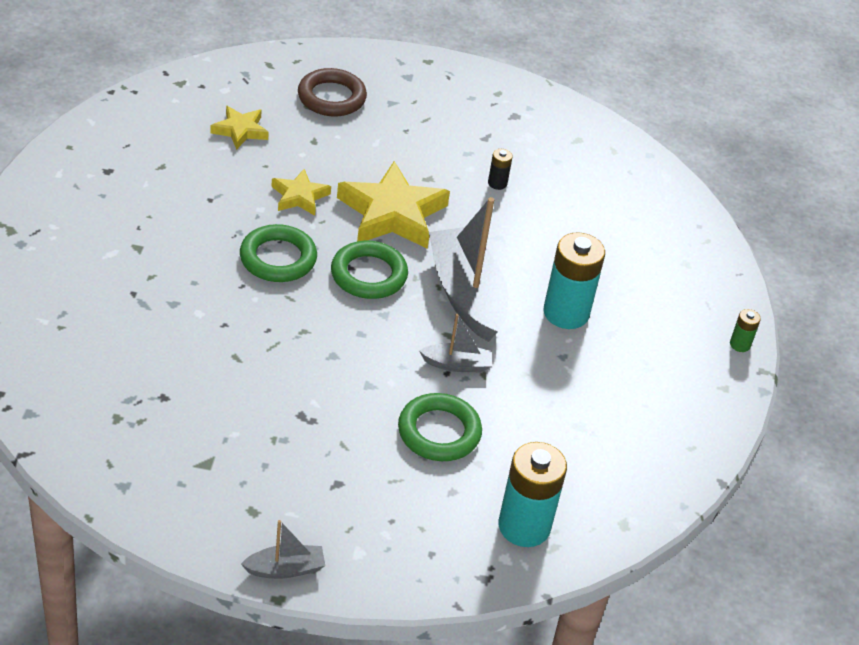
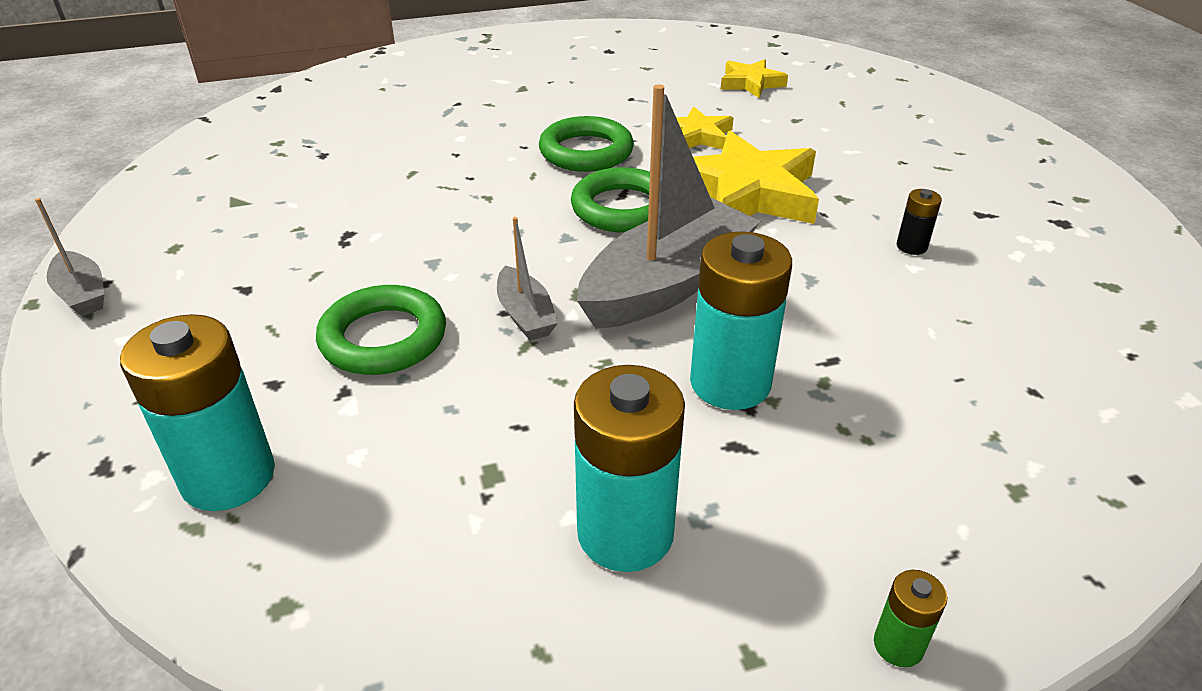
camera: 70 degrees right, 5 degrees down
brown ring [298,68,367,116] -> none
none -> turquoise battery [574,365,685,572]

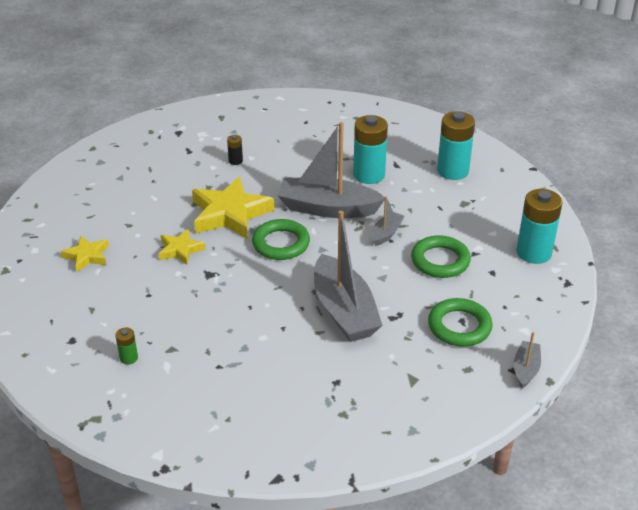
camera: 125 degrees left, 0 degrees up
green ring [539,116,634,172] -> green ring moved to [428,298,493,347]
green battery [874,570,947,667] -> green battery moved to [115,328,138,365]
none -> grey boat [314,211,383,342]

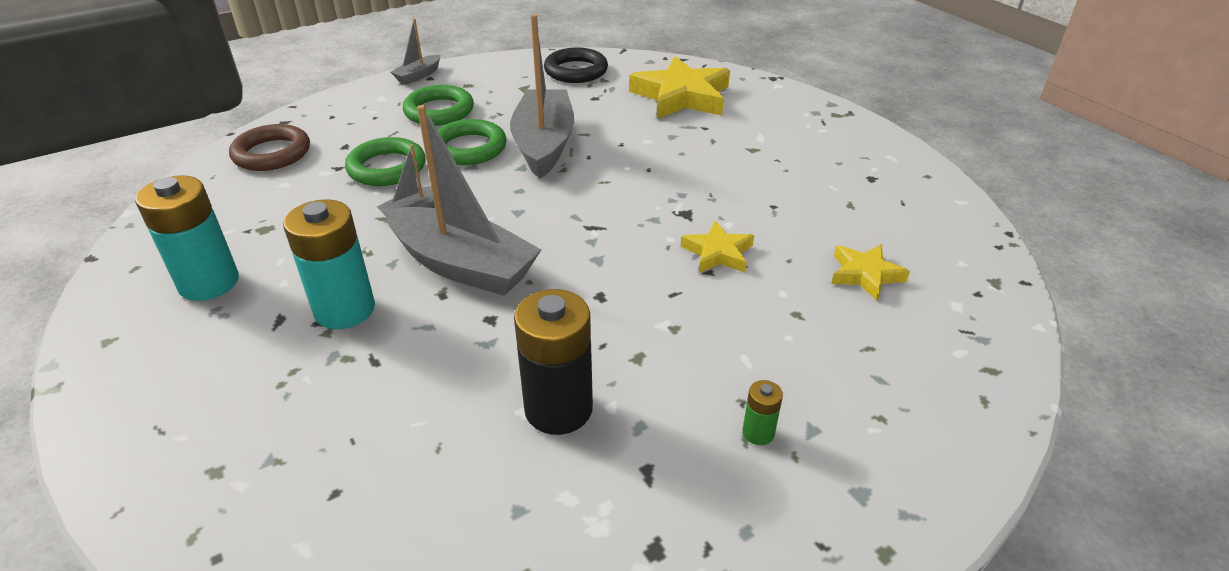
camera: 160 degrees left, 0 degrees up
green battery [115,328,138,365] -> green battery moved to [743,380,783,445]
yellow star [192,177,274,239] -> yellow star moved to [629,56,730,119]
black battery [227,135,243,165] -> black battery [514,289,593,435], size x2.20
green ring [252,219,310,260] -> green ring moved to [438,119,507,165]
turquoise battery [516,189,563,264] -> brown ring [229,124,310,171]
none -> black ring [544,47,608,83]

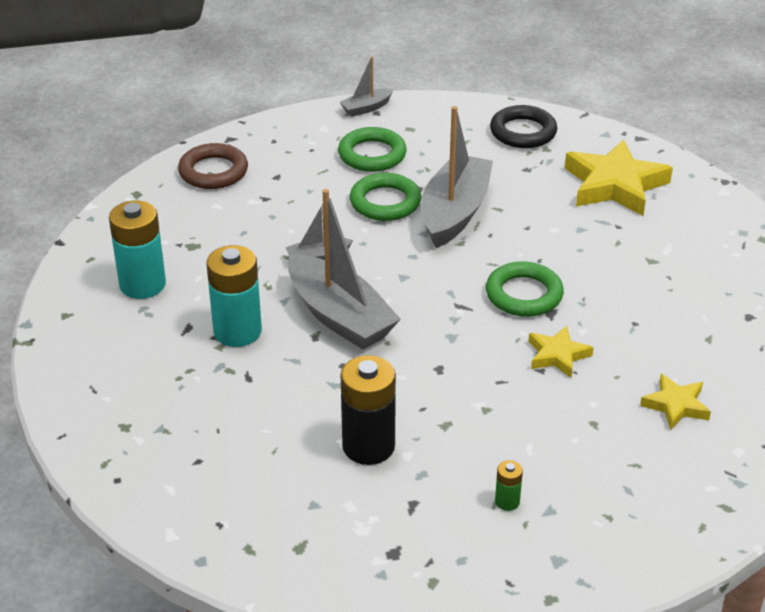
camera: 20 degrees right, 0 degrees up
green ring [345,137,426,186] -> green ring moved to [486,261,564,317]

